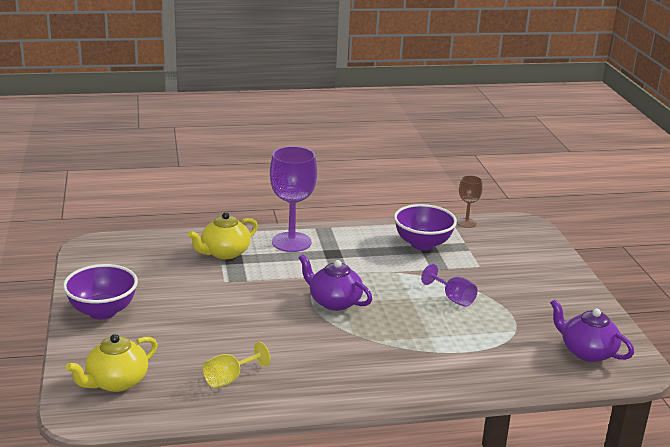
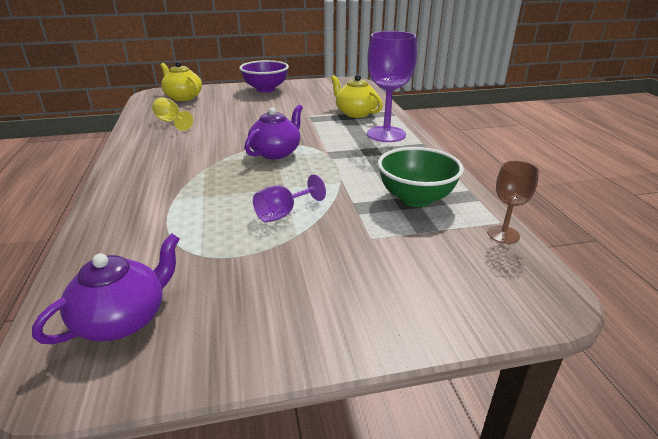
camera: 90 degrees right, 5 degrees up
purple bowl [394,204,457,251] -> green bowl [378,147,464,207]

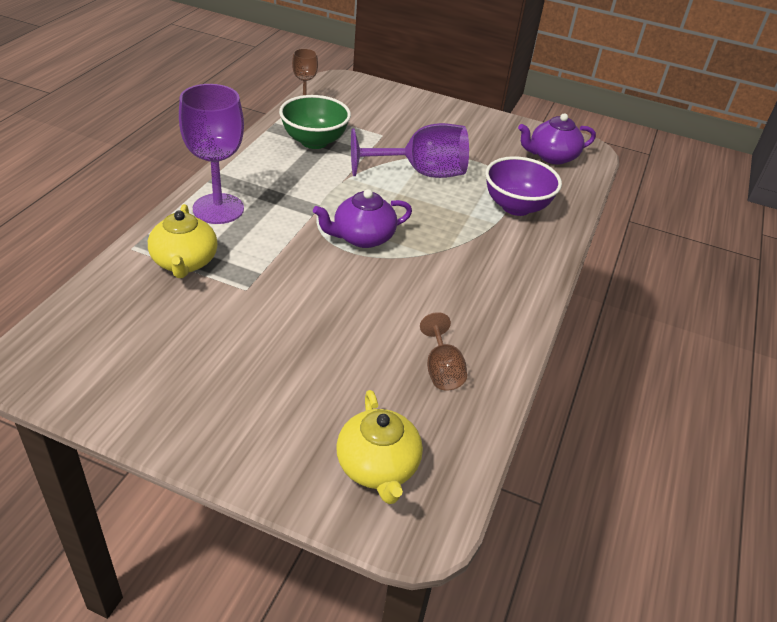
camera: 150 degrees left, 10 degrees up
yellow goblet [152,97,193,131] -> brown goblet [420,312,467,391]
purple bowl [239,60,289,92] -> purple bowl moved to [485,156,562,216]
purple goblet [253,174,326,222] -> purple goblet [351,123,469,178], size x1.89

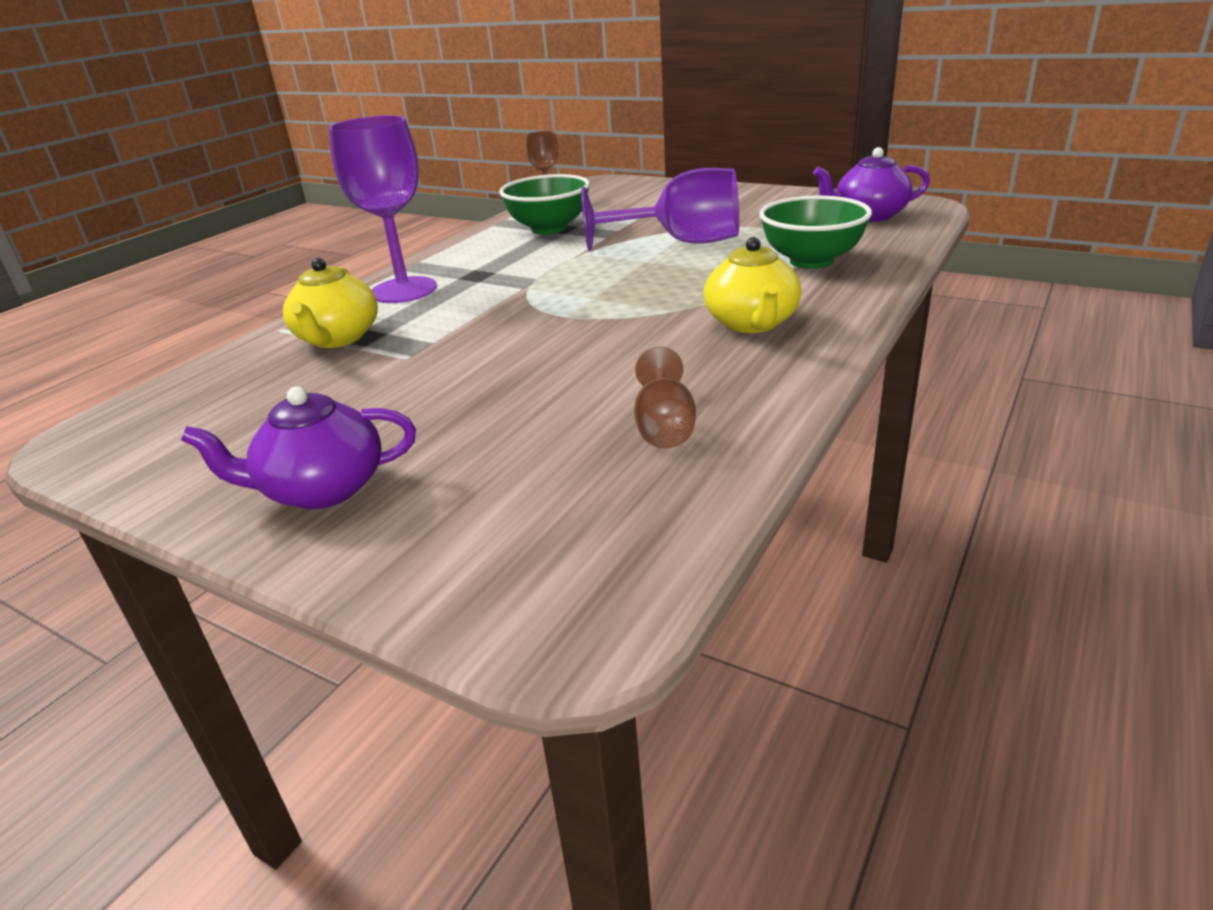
camera: 15 degrees right, 10 degrees down
purple teapot [313,189,412,248] -> purple teapot moved to [181,386,416,509]
yellow teapot [336,390,423,504] -> yellow teapot moved to [704,237,802,333]
purple bowl [485,156,562,216] -> green bowl [759,196,872,269]

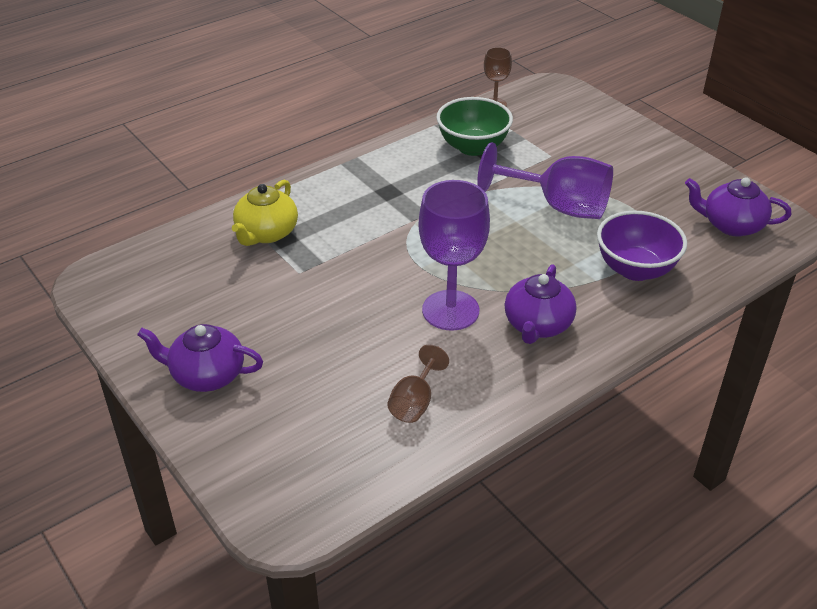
camera: 20 degrees right, 10 degrees up
purple goblet [328,115,437,303] -> purple goblet moved to [419,180,490,331]
yellow teapot [704,237,802,333] -> purple teapot [504,264,577,344]
green bowl [759,196,872,269] -> purple bowl [597,211,687,281]

